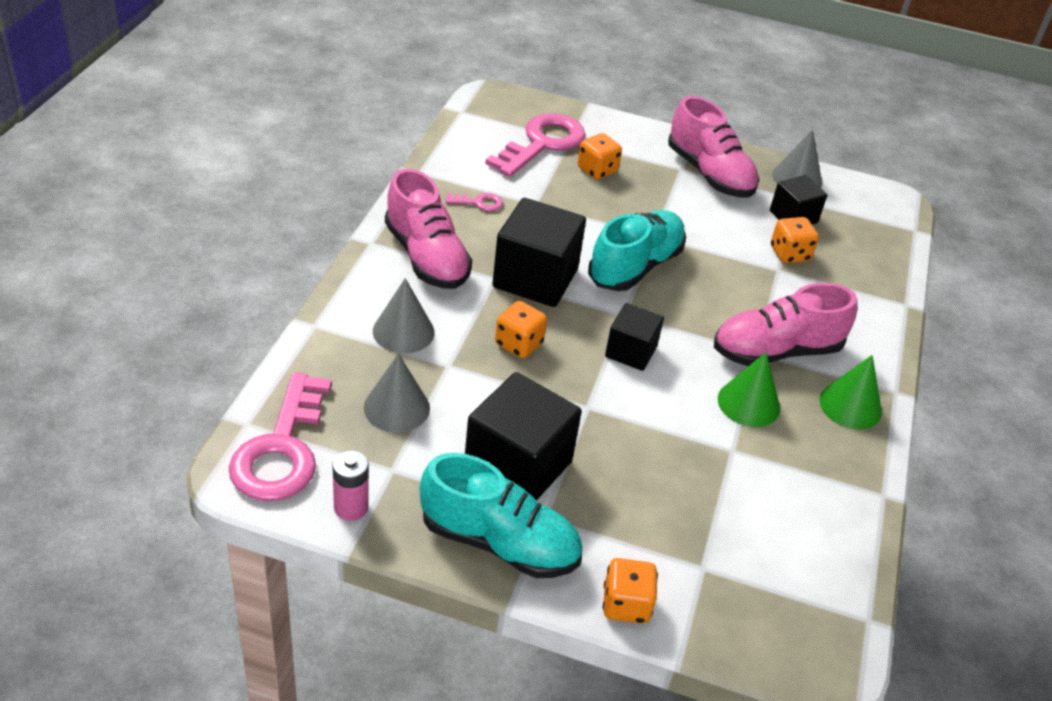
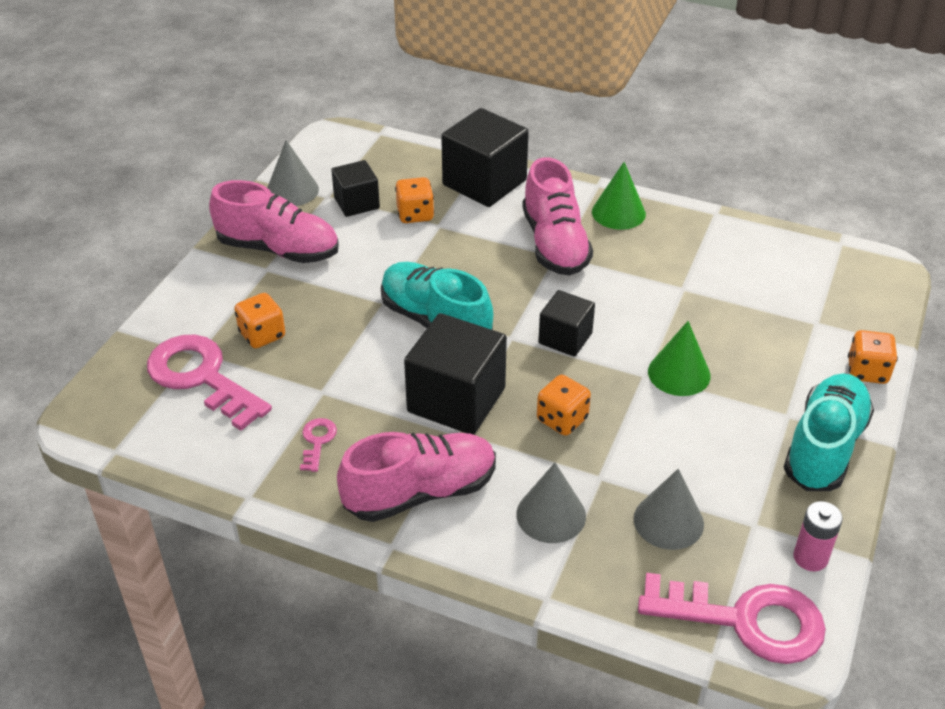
camera: 80 degrees left, 0 degrees up
black cube [465,372,582,501] -> black cube moved to [441,108,529,207]
pink shoe [668,96,759,198] -> pink shoe turned 45 degrees clockwise [209,180,339,263]
green cone [718,352,780,427] -> green cone moved to [648,321,710,396]

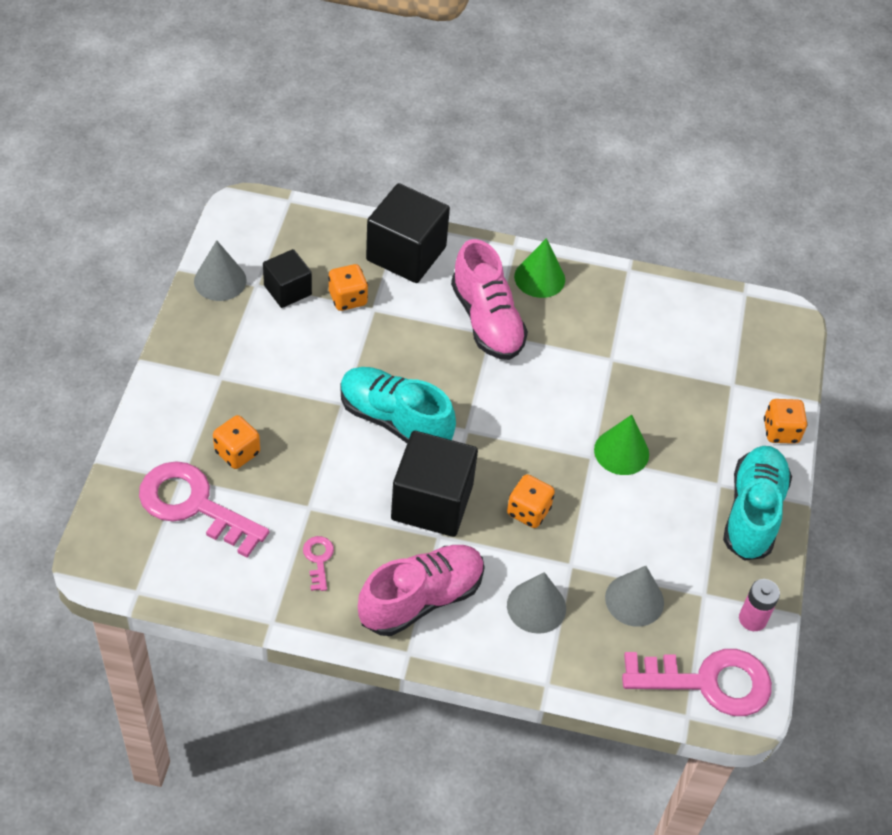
camera: 15 degrees left, 10 degrees up
pink shoe [209,180,339,263] -> none
black cube [538,290,595,357] -> none

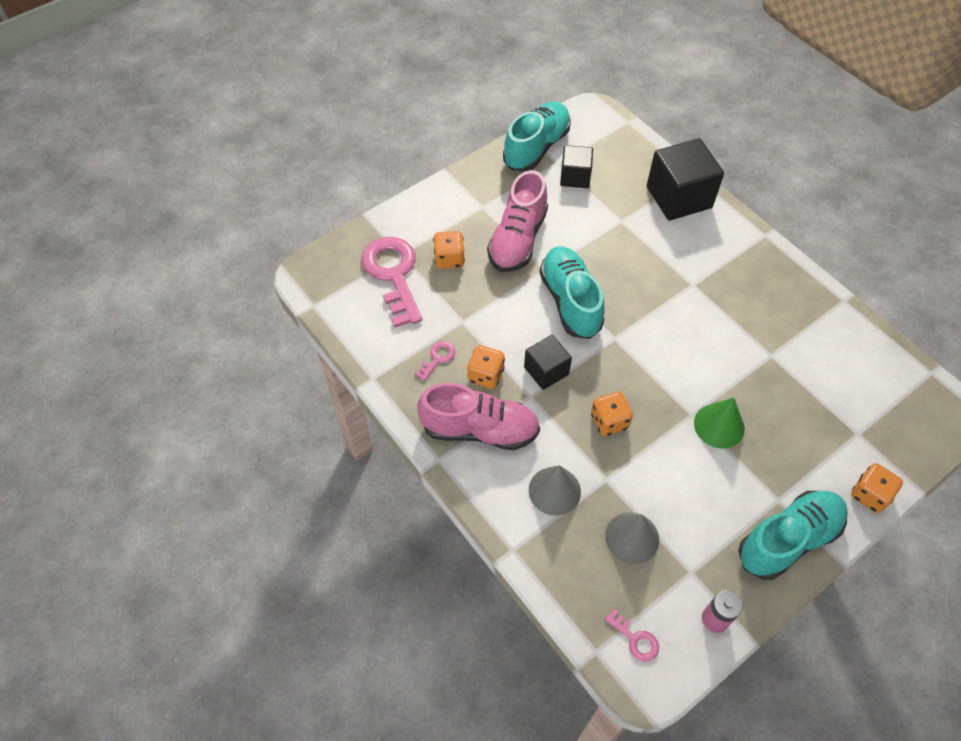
camera: 45 degrees right, 5 degrees up
grey cone [194,240,247,301] -> turquoise shoe [503,101,571,171]
orange dice [328,264,368,311] -> orange dice moved to [467,345,505,389]
black cube [391,431,478,537] -> black cube [524,335,572,390], size x0.58
pink shoe [451,239,528,360] -> pink shoe moved to [487,170,548,272]
green cone [514,238,565,298] -> none
pink key [622,649,772,716] -> pink key [605,609,659,662], size x0.43

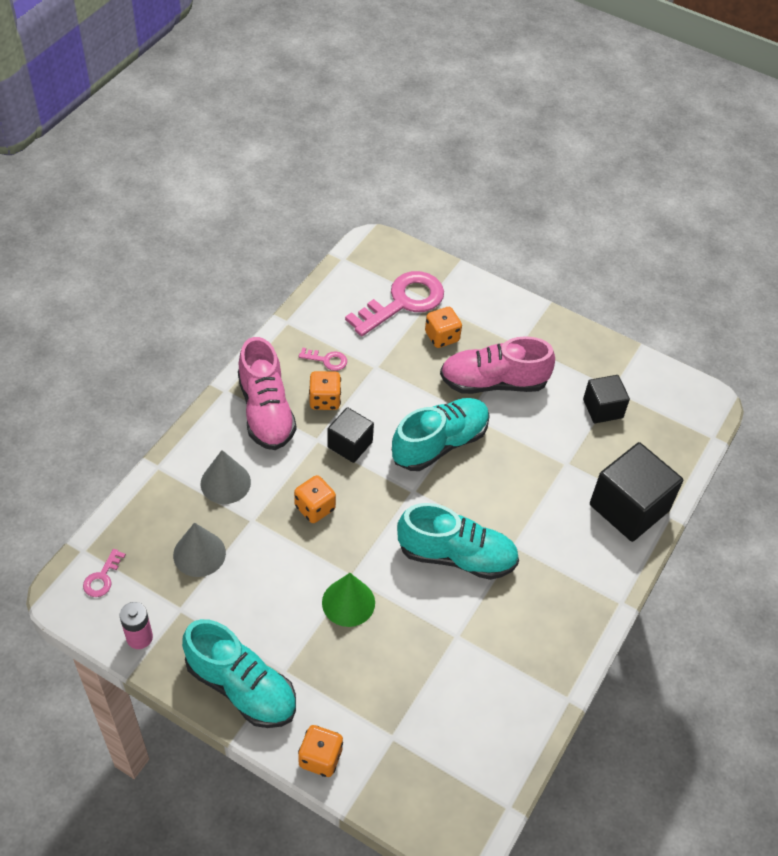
camera: 65 degrees right, 5 degrees down
turquoise shoe [503,101,571,171] -> turquoise shoe moved to [397,503,519,580]

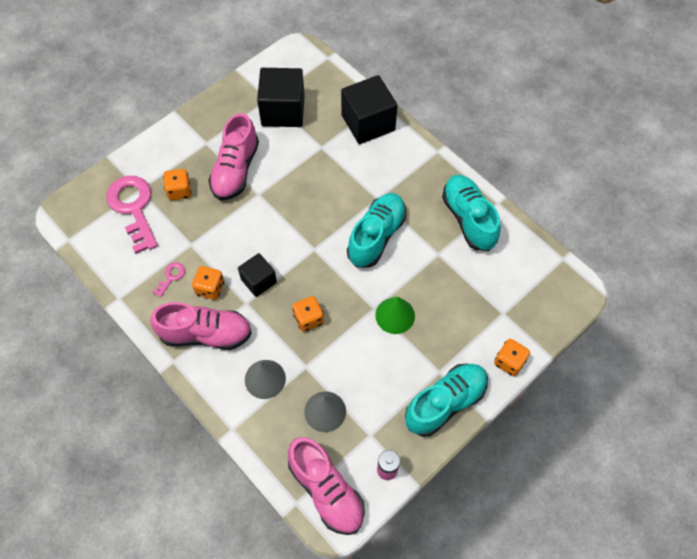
camera: 70 degrees left, 10 degrees up
pink key [83,549,126,597] -> pink shoe [288,437,365,535]
turquoise shoe [392,398,490,471] -> turquoise shoe moved to [442,175,501,251]
black cube [583,375,630,423] -> black cube [257,68,305,127], size x1.72

